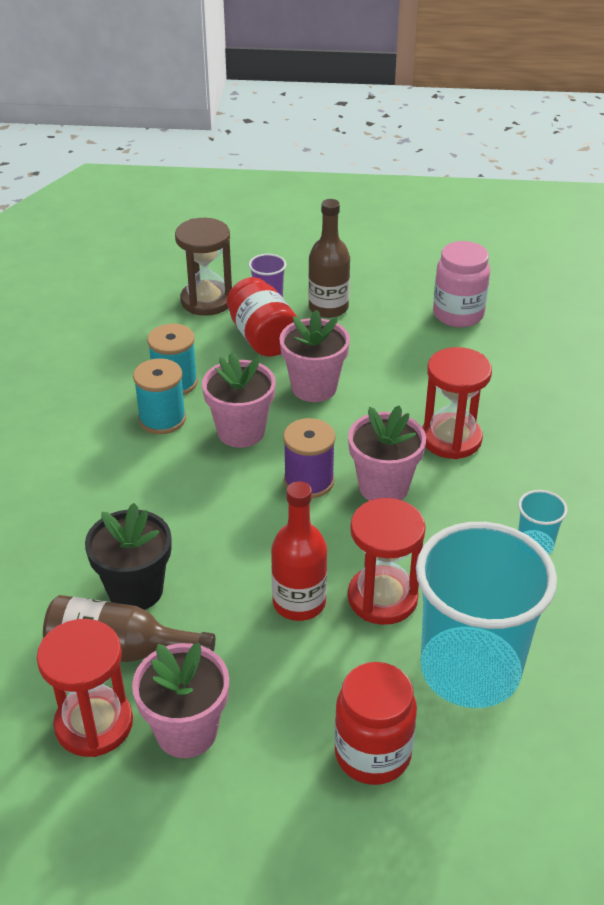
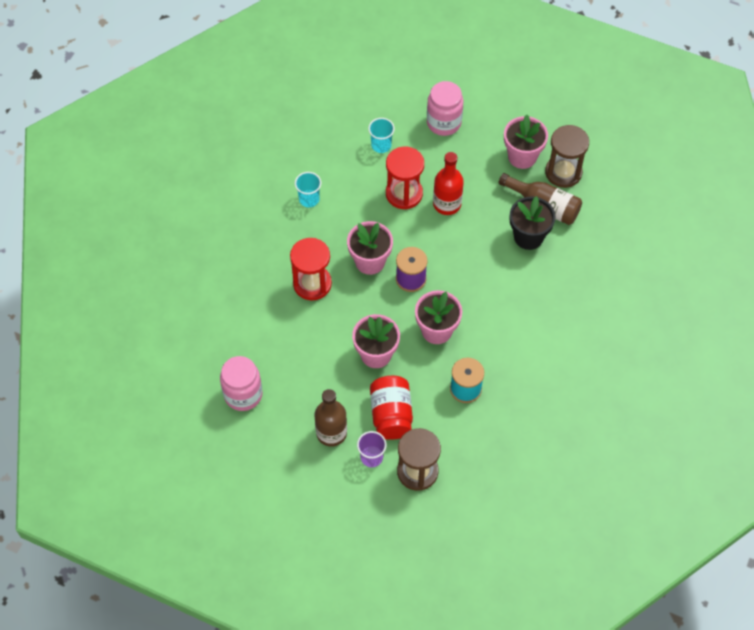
camera: 160 degrees left, 20 degrees up
red hourglass [37,619,133,757] -> brown hourglass [545,125,589,188]
turquoise spool [133,358,186,434] -> none
red jar [334,662,417,785] -> pink jar [427,81,463,136]
turquoise cup [416,522,557,708] -> turquoise cup [368,118,395,153], size x0.41

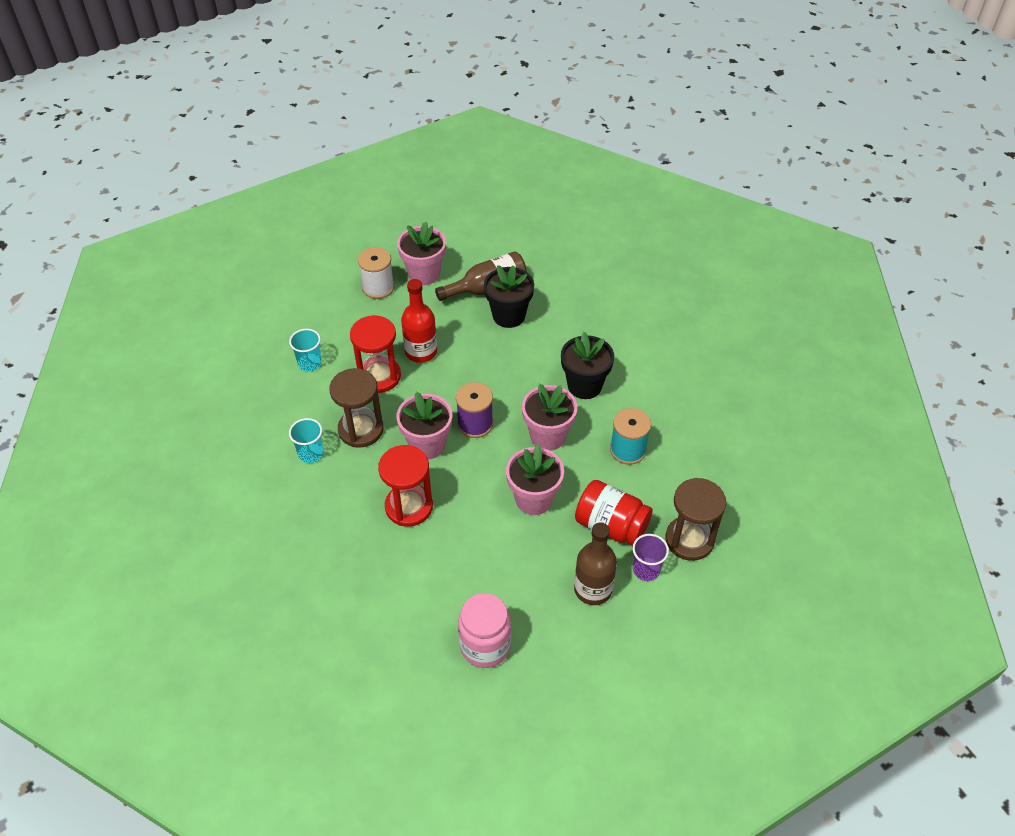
camera: 55 degrees left, 10 degrees down
pink jar [427,81,463,136] -> none
brown hourglass [545,125,589,188] -> brown hourglass moved to [329,368,384,448]
none -> white spool [358,247,394,299]
none -> black flower pot [561,332,614,399]

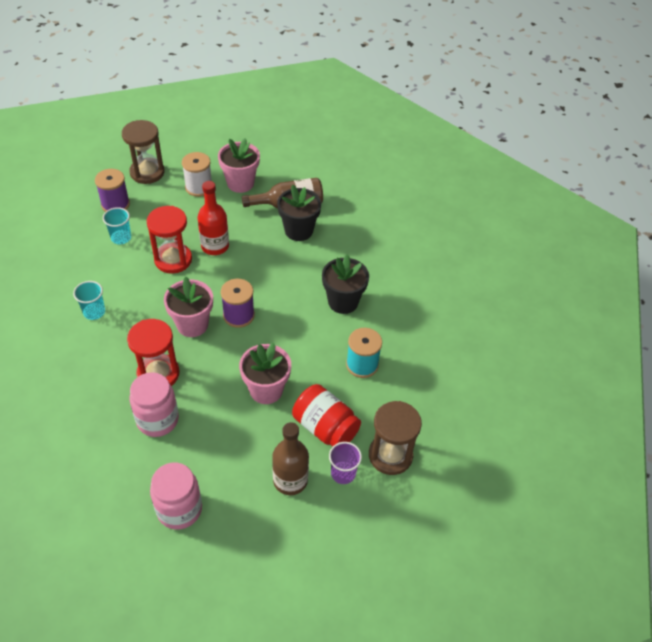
camera: 10 degrees right, 0 degrees up
brown hourglass [329,368,384,448] -> brown hourglass moved to [122,120,165,184]
pink flower pot [522,384,577,451] -> none
none -> purple spool [95,169,130,212]
none -> pink jar [130,372,179,437]

